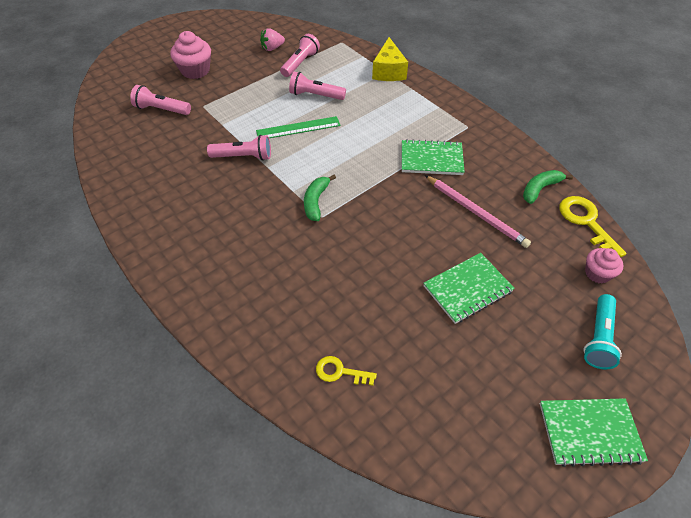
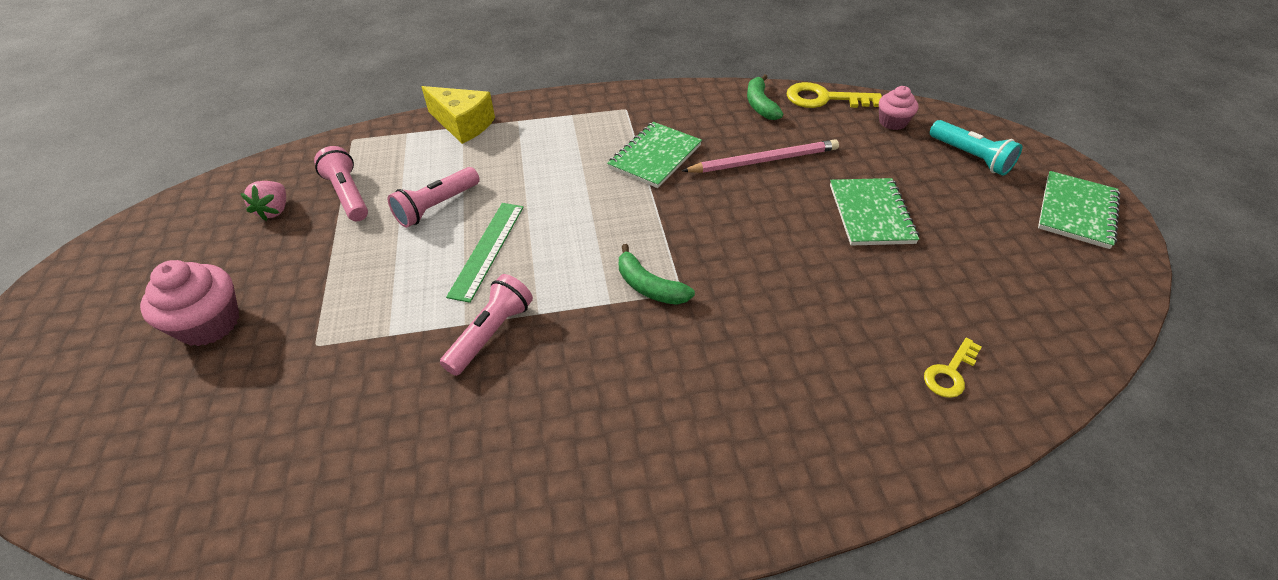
camera: 60 degrees left, 5 degrees down
pink flashlight [130,85,191,115] -> none

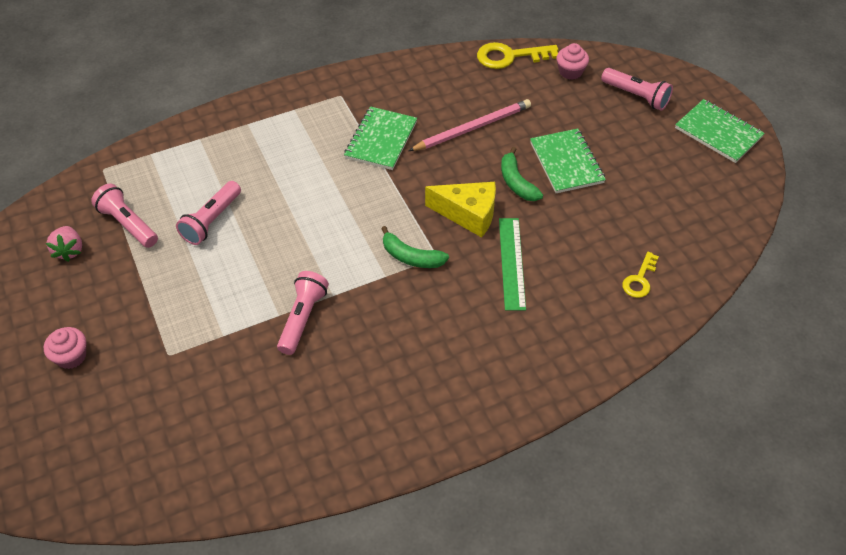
camera: 15 degrees left, 5 degrees up
pink cupcake [140,260,239,346] -> pink cupcake [44,327,86,369], size x0.63
yellow cheese [422,86,495,144] -> yellow cheese moved to [425,182,496,237]
green ruler [446,203,524,303] -> green ruler moved to [499,218,526,311]
green banana [747,74,783,120] -> green banana moved to [501,147,543,201]
turquoise flashlight [930,120,1022,176] -> pink flashlight [601,68,673,111]
green notebook [1038,171,1120,249] -> green notebook turned 60 degrees counterclockwise [675,99,765,163]

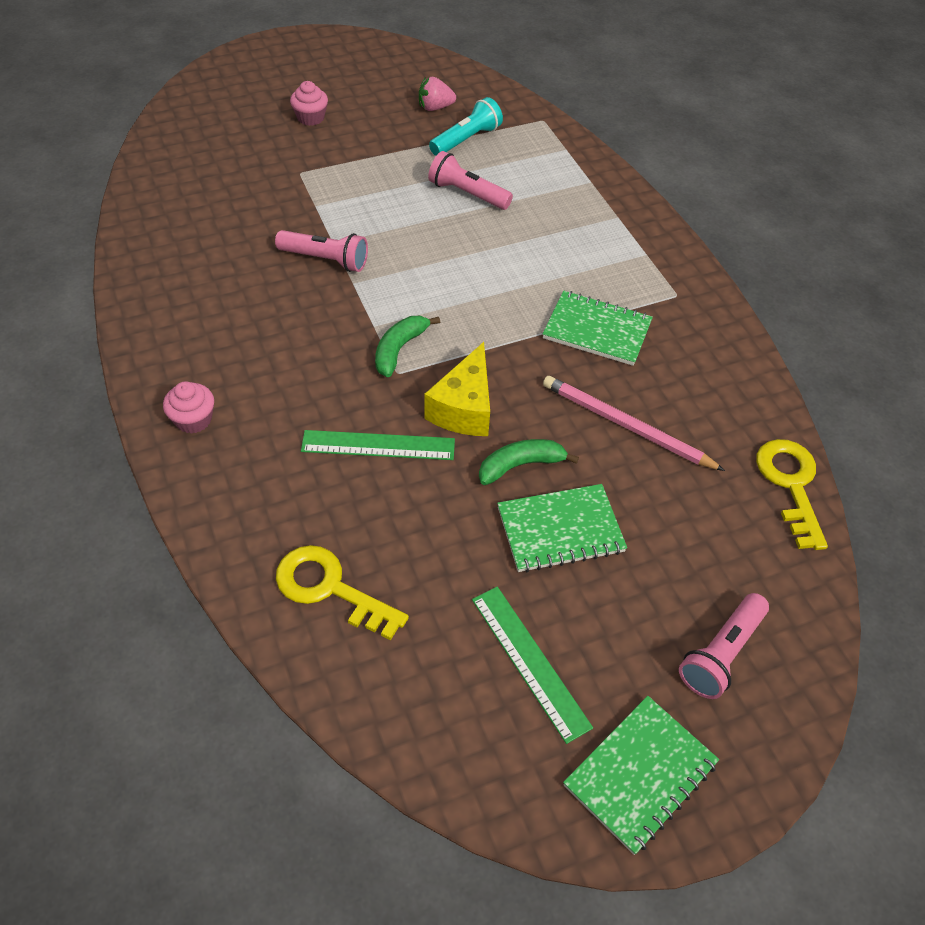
camera: 90 degrees right, 0 degrees up
pink flashlight [91,183,158,248] -> turquoise flashlight [429,97,503,156]
pink pencil [409,99,531,151] -> pink pencil turned 150 degrees clockwise [543,376,725,471]
pink cupcake [556,43,589,80] -> pink cupcake moved to [163,381,214,434]
yellow key [622,252,659,298] -> yellow key [276,545,409,640], size x1.66
none -> green ruler [472,586,593,744]

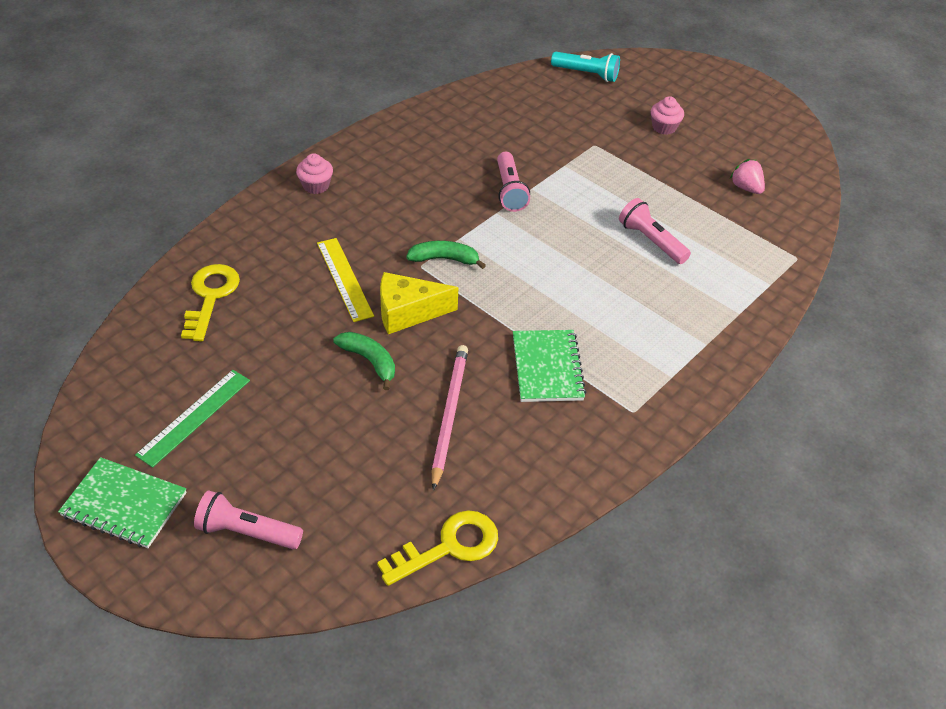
camera: 65 degrees right, 5 degrees down
green ruler [301,430,455,460] -> yellow ruler [317,238,374,322]
pink flashlight [428,151,513,210] -> pink flashlight turned 45 degrees counterclockwise [619,198,691,264]
turquoise flashlight [429,97,503,156] -> turquoise flashlight moved to [551,52,620,82]
green notebook [497,484,627,573] -> none

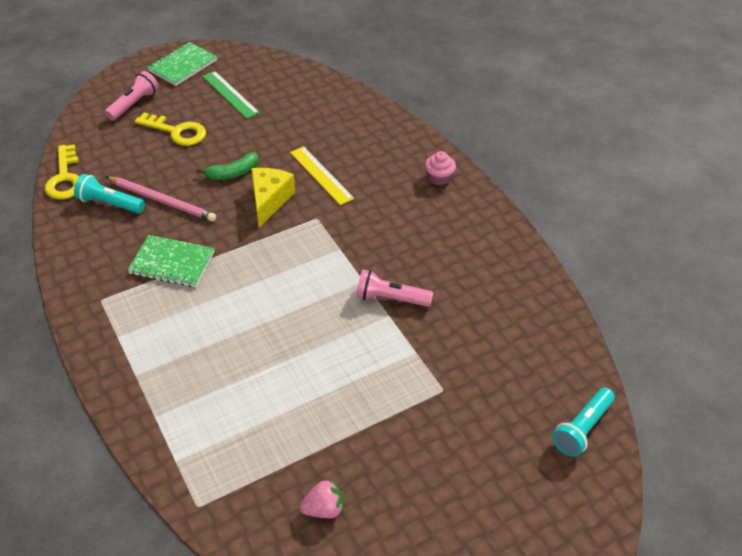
camera: 110 degrees right, 0 degrees up
yellow key [181,264,240,341] -> yellow key moved to [135,112,206,146]
yellow ruler [317,238,374,322] -> yellow ruler turned 60 degrees clockwise [290,146,354,205]
green banana [406,241,486,269] -> none
pink flashlight [619,198,691,264] -> none
pink cupcake [651,96,684,135] -> none
none -> turquoise flashlight [74,174,145,213]

